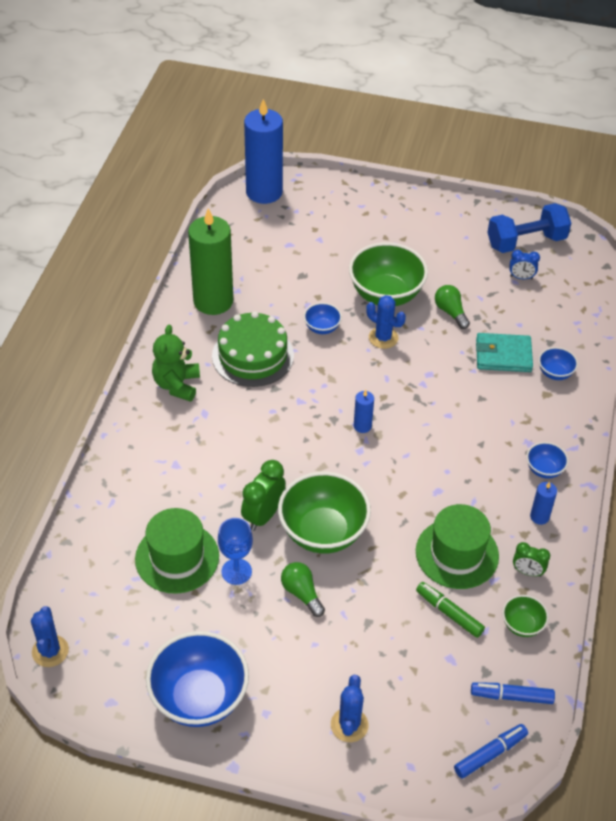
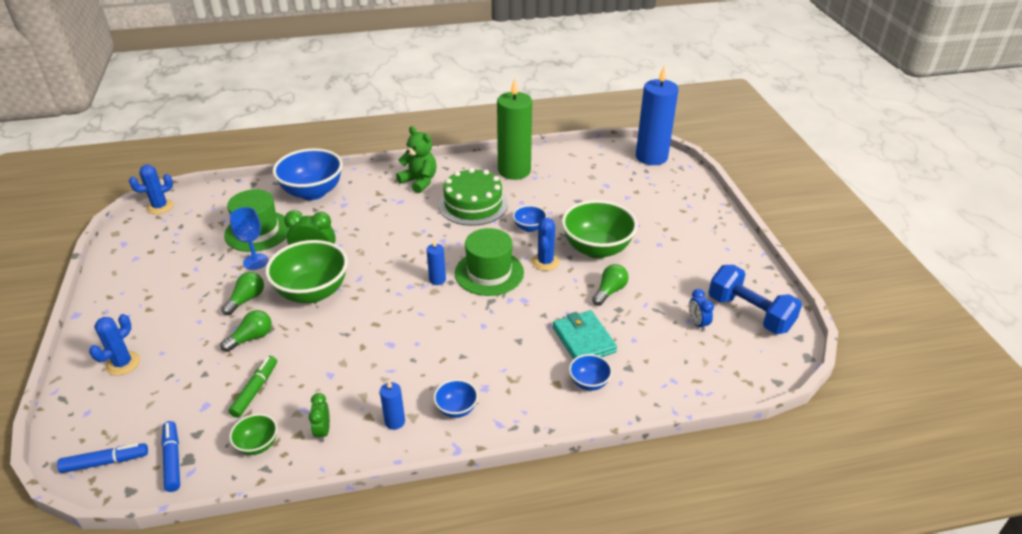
camera: 65 degrees right, 10 degrees down
blue bowl [146,631,249,727] -> blue bowl moved to [273,148,343,200]
green teddy bear [152,324,200,402] -> green teddy bear turned 60 degrees clockwise [396,126,436,193]
blue cactus [331,675,368,742] -> blue cactus turned 45 degrees counterclockwise [89,314,140,376]
green hat [416,504,499,589] -> green hat moved to [455,228,524,296]
blue marker [454,724,528,779] -> blue marker turned 45 degrees counterclockwise [57,443,148,473]
none -> green light bulb [220,310,272,352]

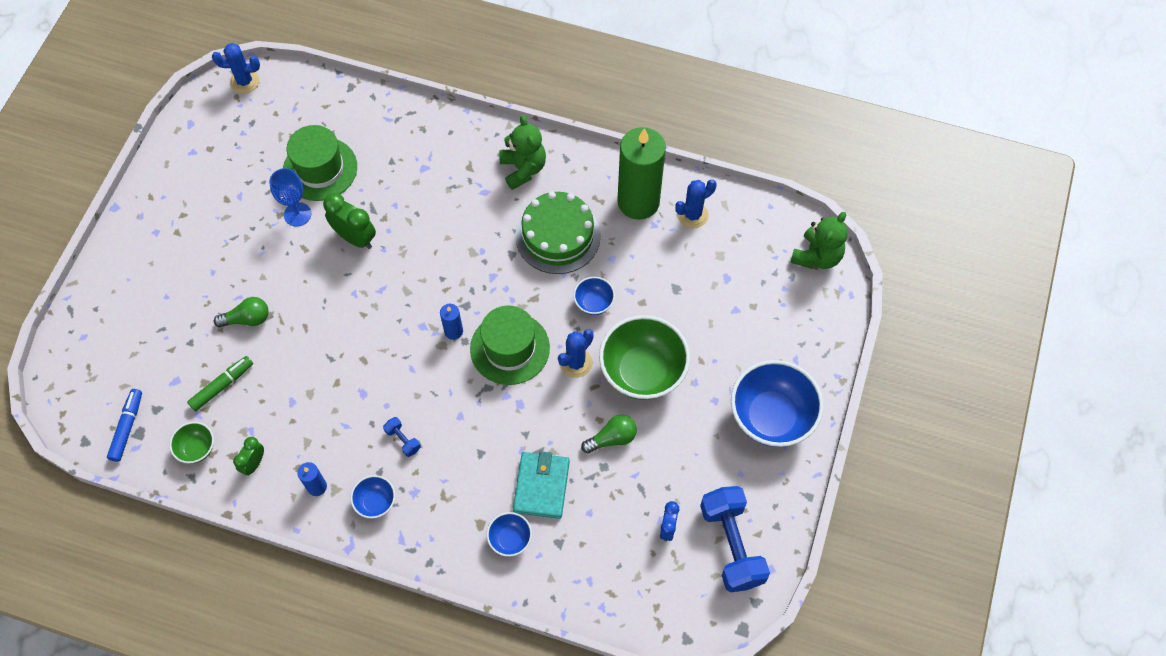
camera: 30 degrees right, 25 degrees up
blue marker [57,443,148,473] -> none
blue cactus [89,314,140,376] -> blue cactus moved to [675,179,717,228]
green light bulb [221,272,264,315] -> none
green bowl [265,240,348,303] -> none
blue bowl [273,148,343,200] -> blue bowl moved to [731,360,824,447]
blue candle [636,66,679,165] -> green teddy bear [790,212,848,269]
none -> blue dumbbell [383,417,421,457]

